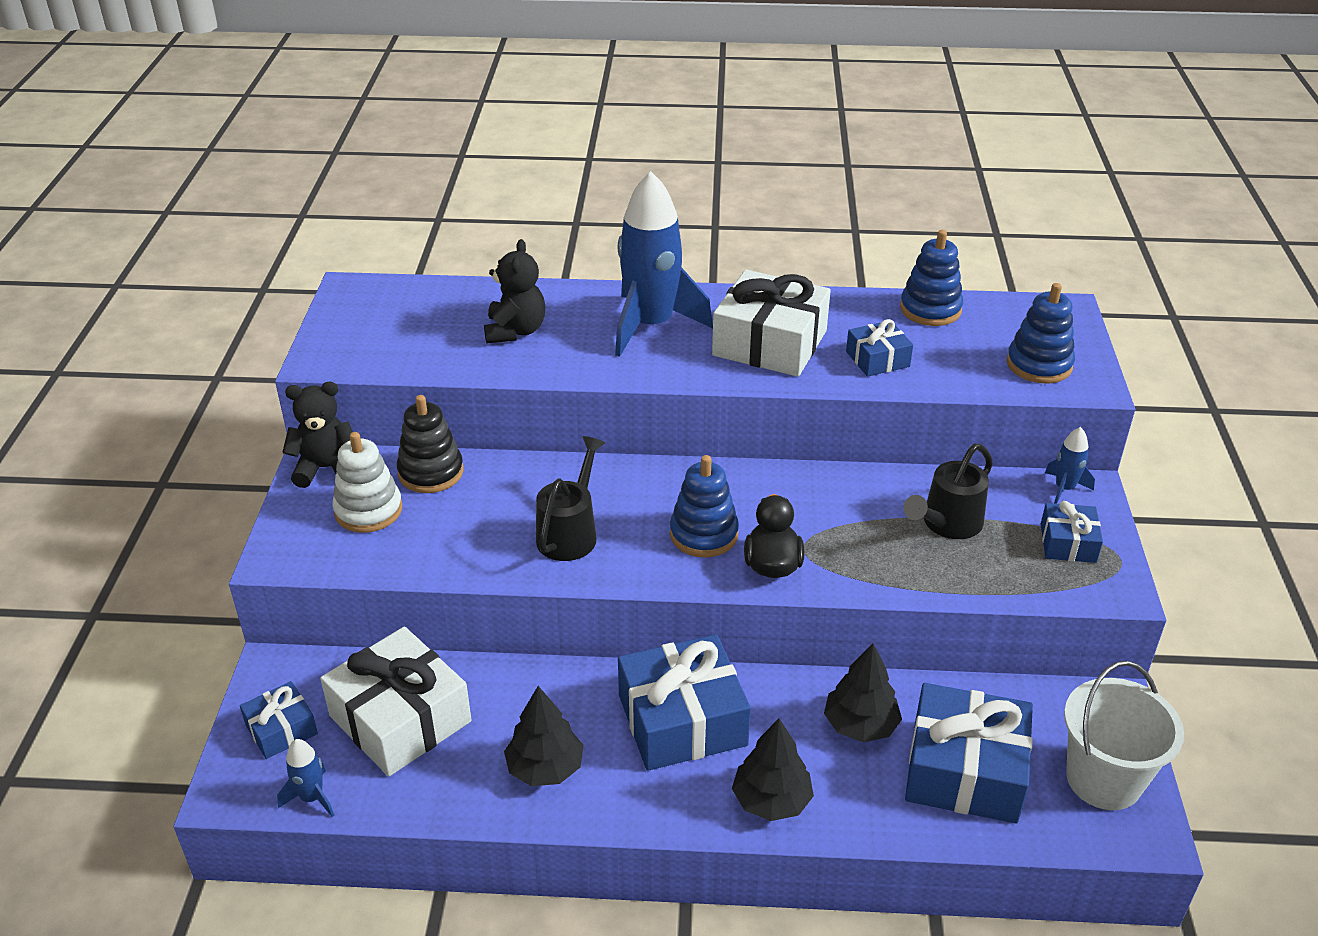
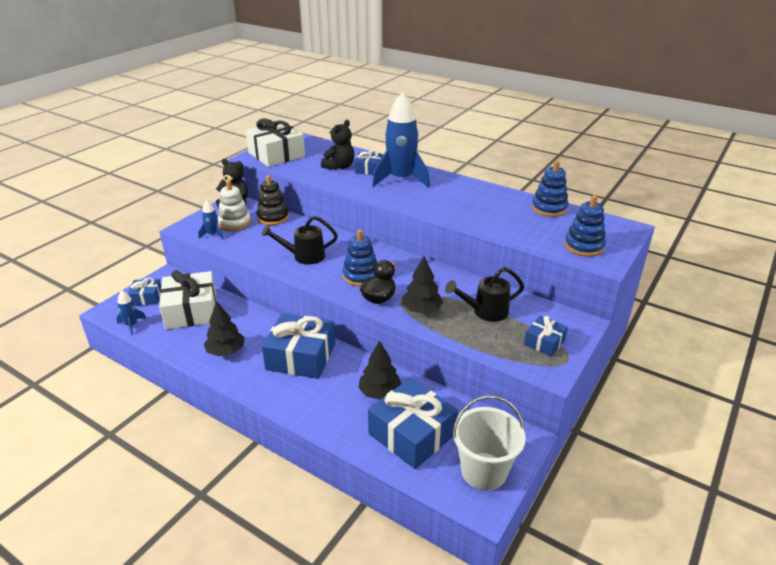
camera: 30 degrees right, 5 degrees down
black watering can [536,436,605,561] -> black watering can turned 150 degrees counterclockwise [261,216,338,265]
white gift [712,270,831,377] -> white gift moved to [246,118,305,167]
black tree [732,719,814,821] -> black tree moved to [402,256,443,314]
blue gift [846,319,913,377] -> blue gift moved to [355,150,382,175]
blue rocket [1045,427,1095,504] -> blue rocket moved to [198,200,224,239]

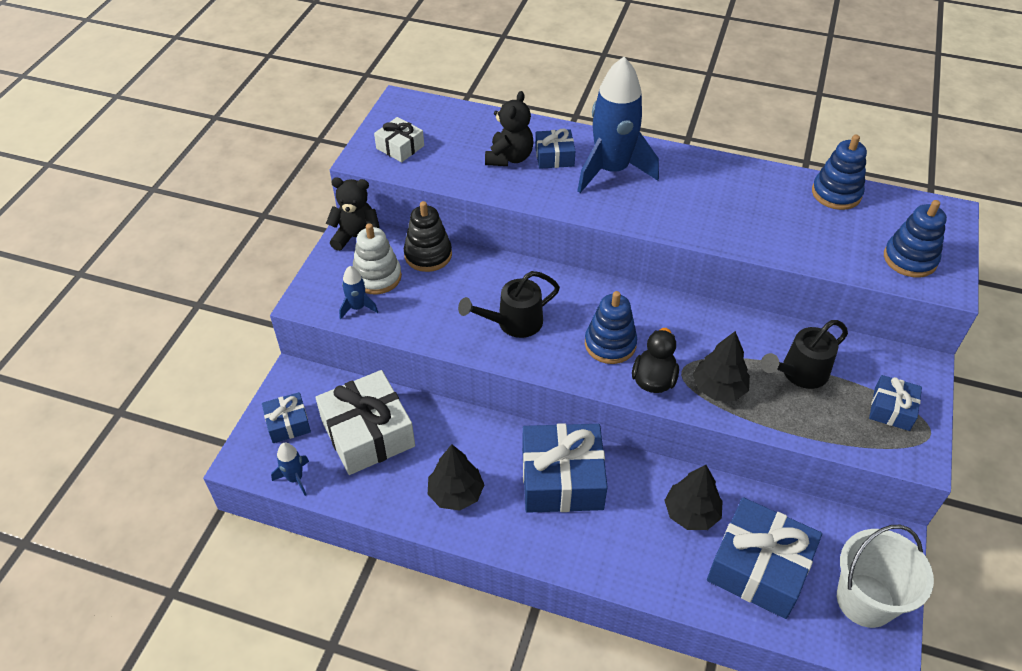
camera: 15 degrees left, 15 degrees up
white gift [246,118,305,167] -> white gift [374,117,424,162], size x0.52

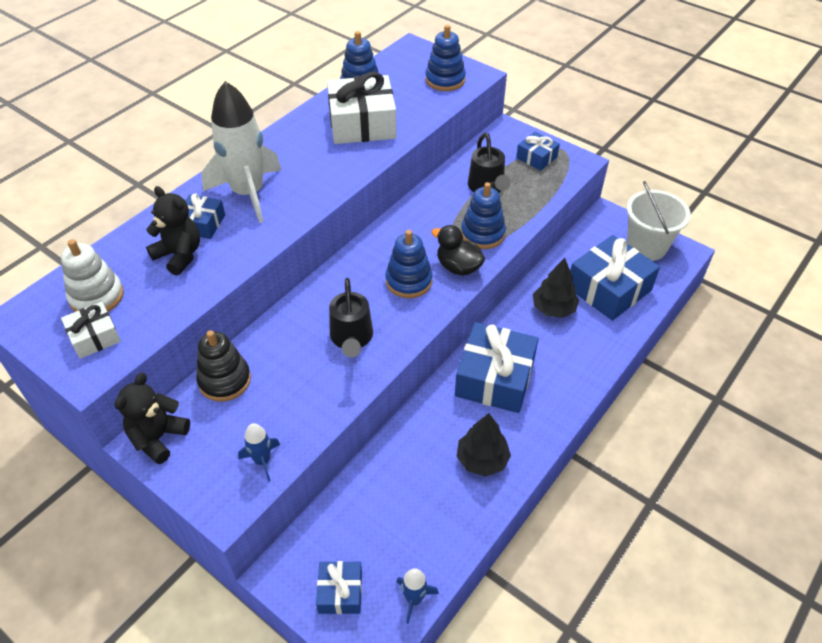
camera: 70 degrees left, 0 degrees up
white gift [315,370,415,475] -> white gift moved to [327,72,397,144]
white stacking toy [353,223,402,295] -> white stacking toy moved to [61,239,124,312]
blue rocket [577,57,659,193] -> white rocket [201,81,282,223]
black tree [693,331,750,401] -> blue stacking toy [461,182,506,249]

